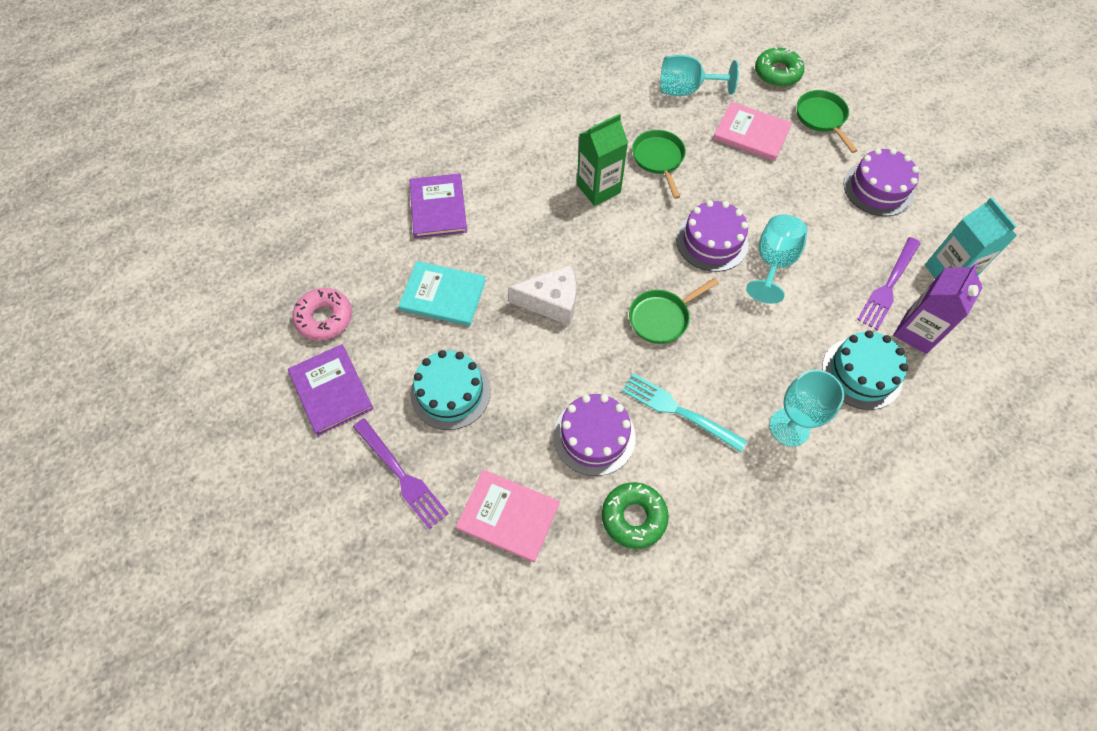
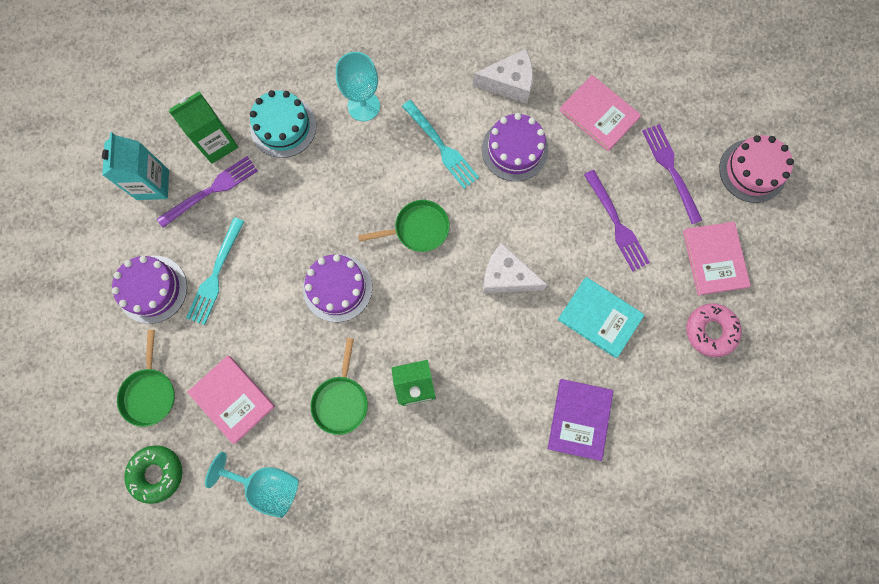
camera: 160 degrees left, 15 degrees up
purple book [288,344,374,436] -> pink book [683,222,751,295]
turquoise cake [410,350,491,430] -> purple fork [584,170,650,271]
green donut [602,482,669,549] -> white cheese [473,49,533,104]
turquoise goblet [746,215,808,304] -> none
purple carton [893,263,983,354] -> green carton [169,91,238,164]
none -> turquoise fork [186,217,245,325]
none -> pink cake [719,135,794,203]

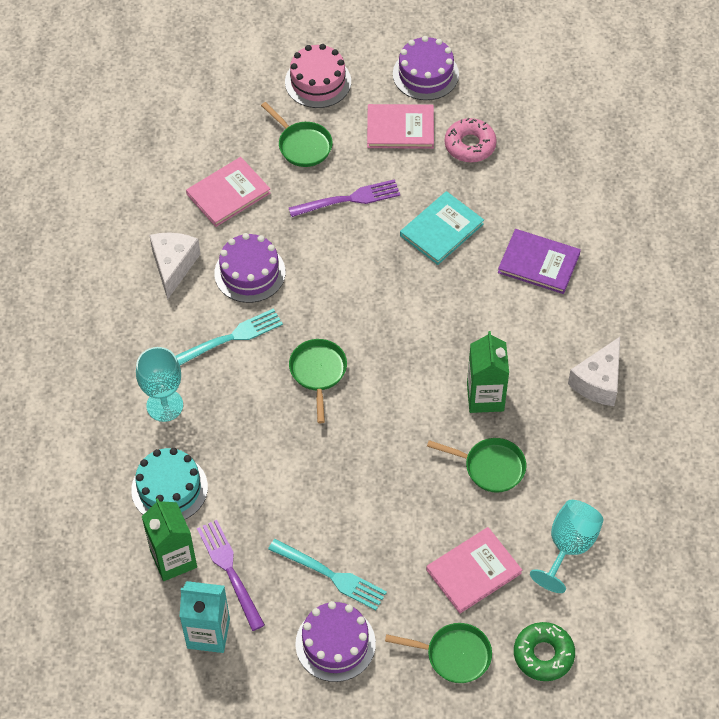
camera: 80 degrees left, 20 degrees down
purple cake [303,254,372,322] -> purple cake moved to [393,36,459,100]
white cheese [483,243,547,293] -> white cheese moved to [568,337,620,406]
purple fork [642,124,702,224] -> green pan [261,102,333,167]

